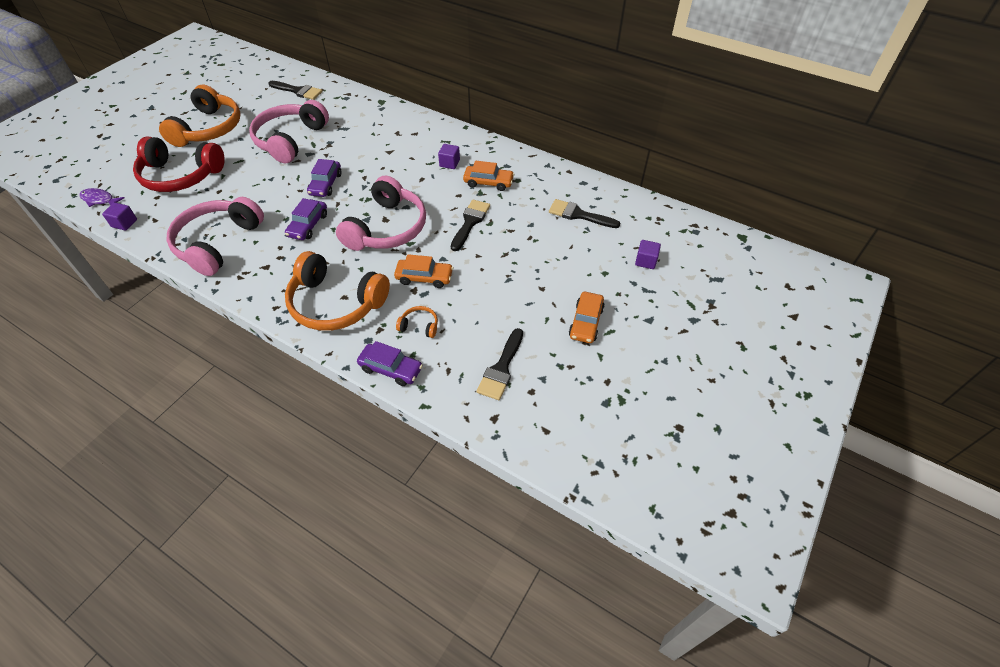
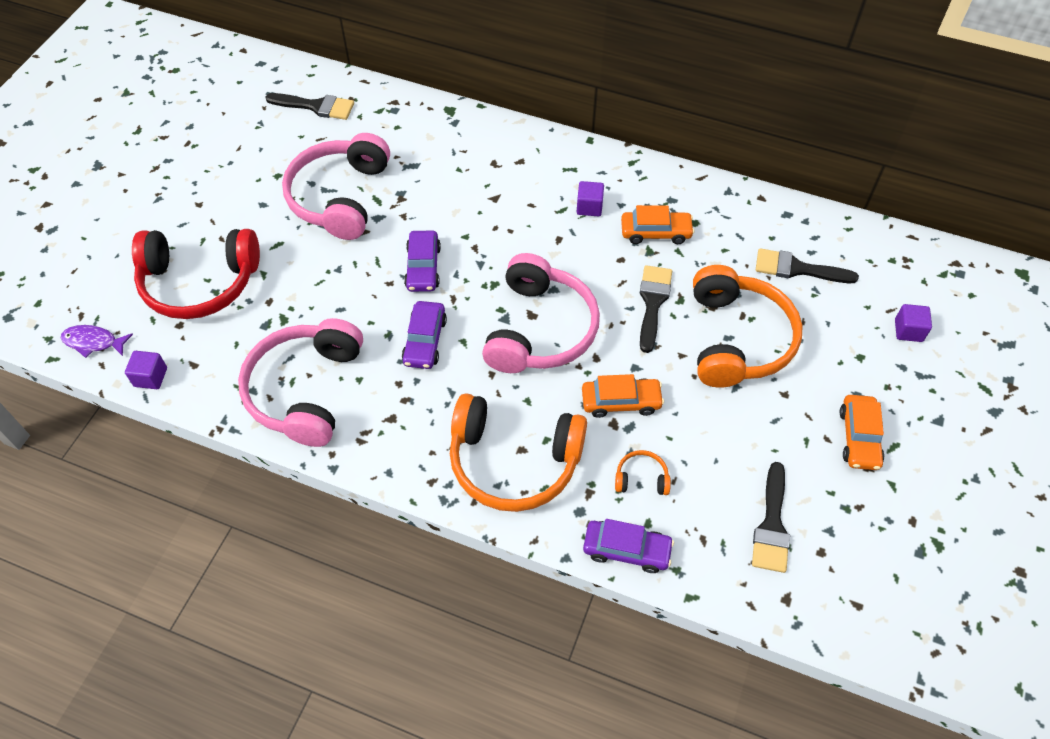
camera: 10 degrees left, 5 degrees up
orange headphones [159,85,241,147] -> orange headphones moved to [693,265,803,388]

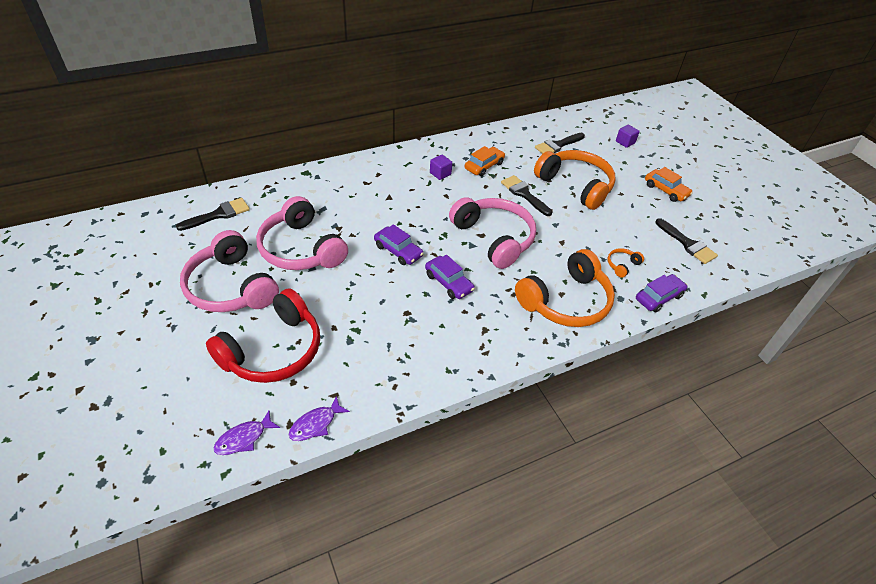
camera: 50 degrees left, 10 degrees down
purple cube [125,351,167,389] -> purple fish [289,396,350,441]
pink headphones [238,318,363,447] -> pink headphones moved to [180,230,279,312]
orange car [582,374,664,418] -> none

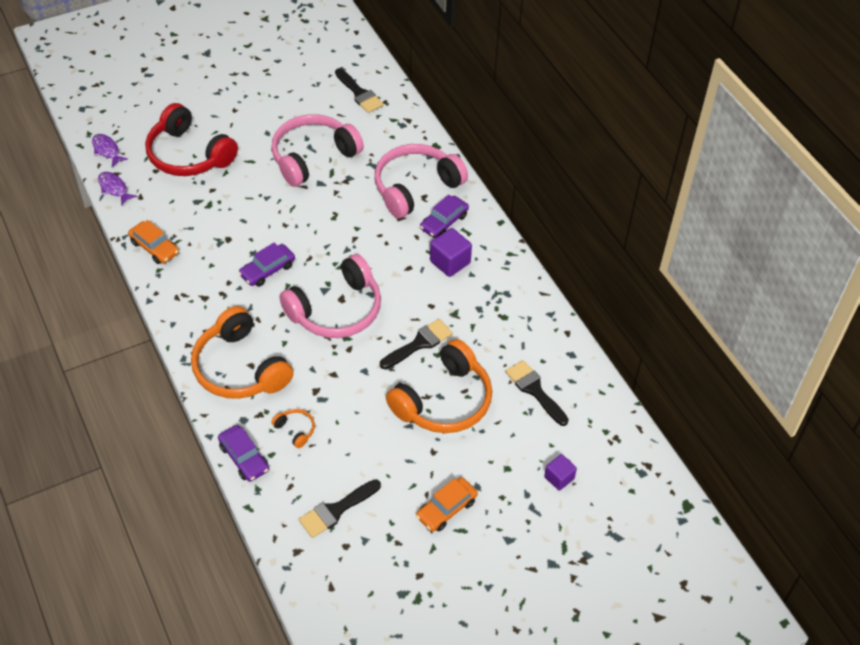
camera: 90 degrees right, 5 degrees up
pink headphones [180,230,279,312] -> pink headphones moved to [375,144,468,218]
purple car [374,224,424,265] -> purple car moved to [420,195,469,238]
purple cube [430,155,452,180] -> purple cube [430,228,472,277], size x1.53
orange car [465,146,505,176] -> orange car moved to [128,220,179,264]

